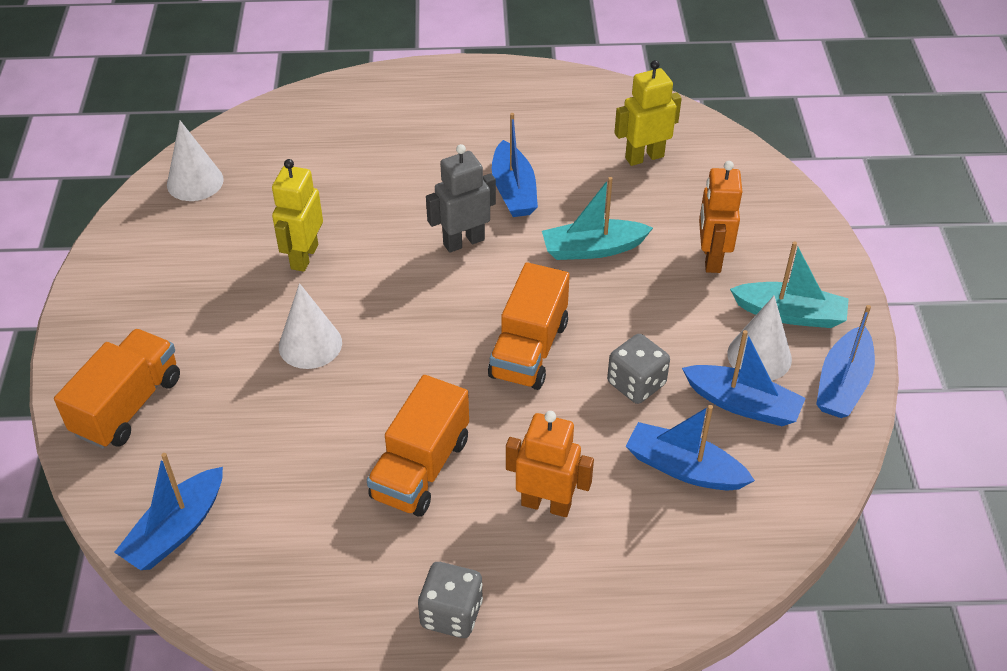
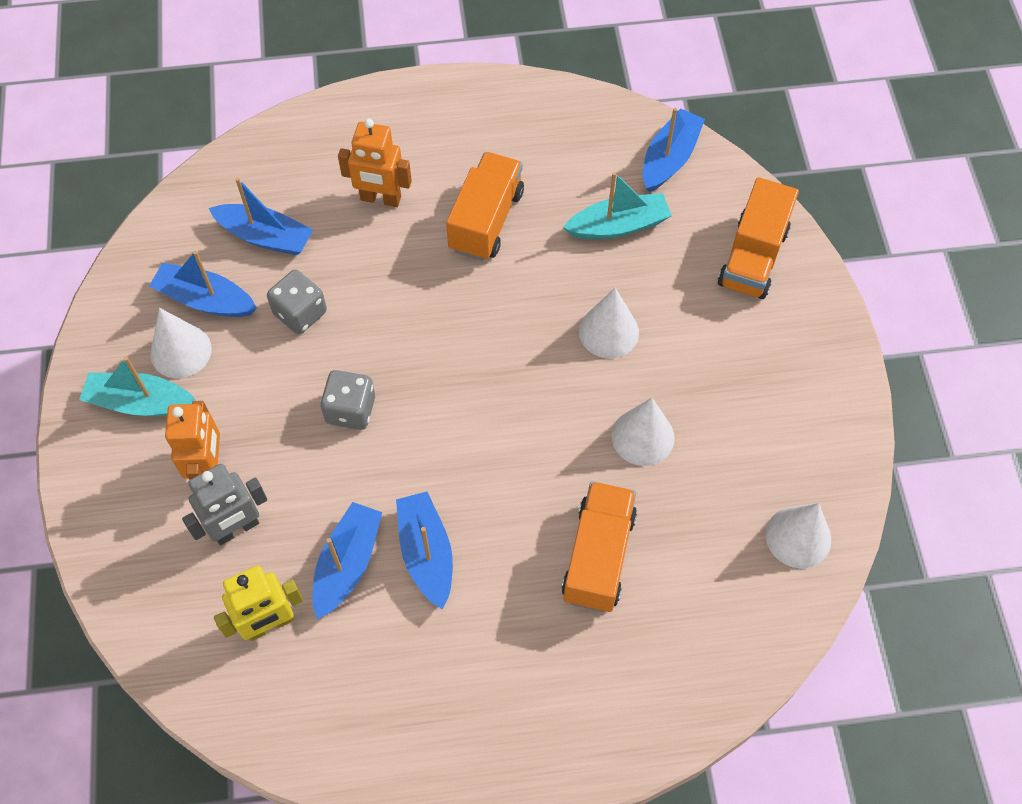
camera: 175 degrees right, 15 degrees up
yellow robot [272,159,323,272] -> white cone [612,398,675,466]
grey dice [418,562,483,638] -> grey dice moved to [320,370,375,430]
grey robot [426,144,496,253] -> grey robot moved to [182,464,267,545]
orange truck [488,262,570,390] -> orange truck moved to [562,481,637,612]
turquoise boat [542,177,653,260] -> turquoise boat moved to [563,172,672,239]
blue boat [816,305,875,418] -> blue boat moved to [312,502,382,619]

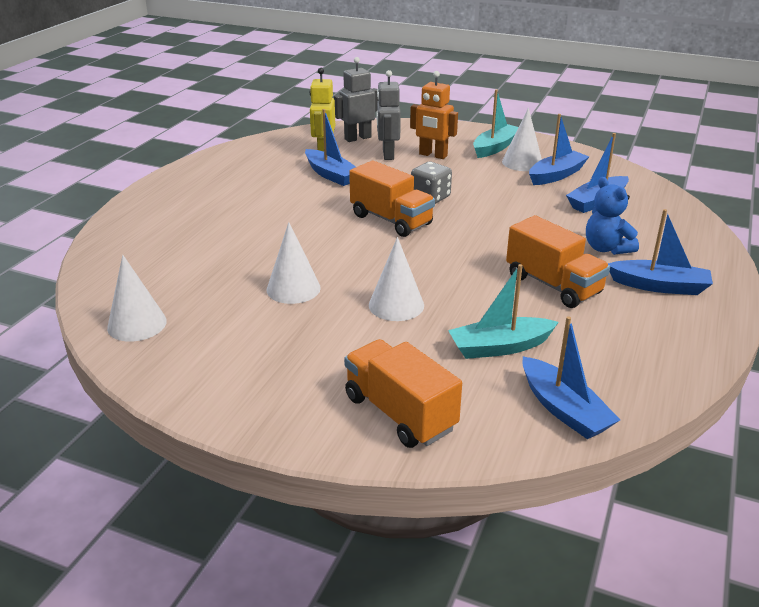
camera: 120 degrees right, 30 degrees down
grey dice [267,270,327,334] -> none
orange robot [338,119,412,207] -> blue teddy bear [586,177,639,255]
blue boat [396,492,453,609] -> blue boat moved to [608,209,713,295]
orange truck [562,481,637,612] -> orange truck moved to [349,160,435,237]
turquoise boat [563,172,672,239] -> turquoise boat turned 60 degrees clockwise [448,264,559,359]
none -> grey robot [334,57,378,142]

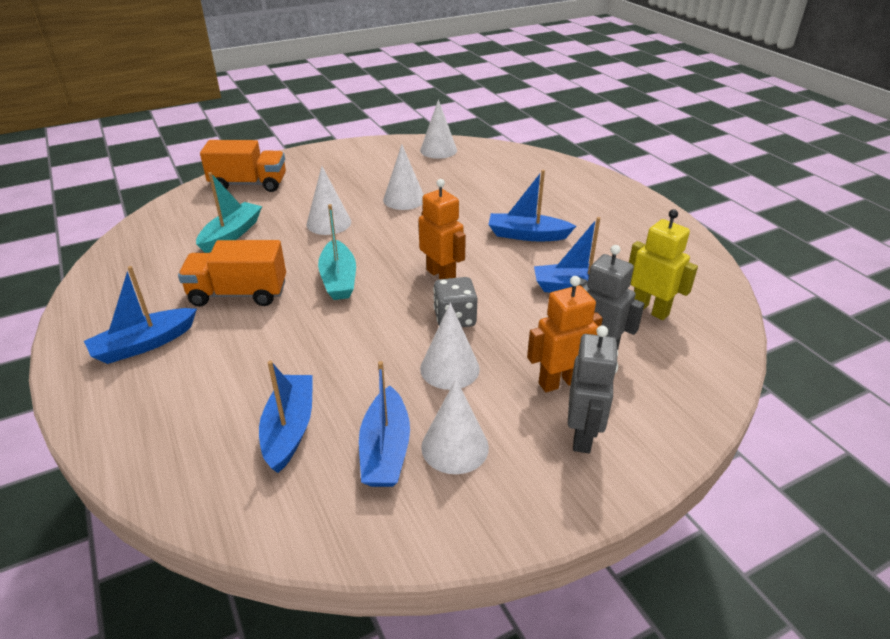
camera: 130 degrees right, 5 degrees up
grey robot [334,57,378,142] -> grey robot moved to [568,325,618,453]
orange truck [349,160,435,237] -> orange robot [419,179,466,279]
turquoise boat [473,89,518,158] -> turquoise boat moved to [318,204,356,300]
blue boat [522,316,620,439] -> blue boat moved to [488,170,576,241]
blue teddy bear [586,177,639,255] -> none
none -> white cone [420,303,480,390]

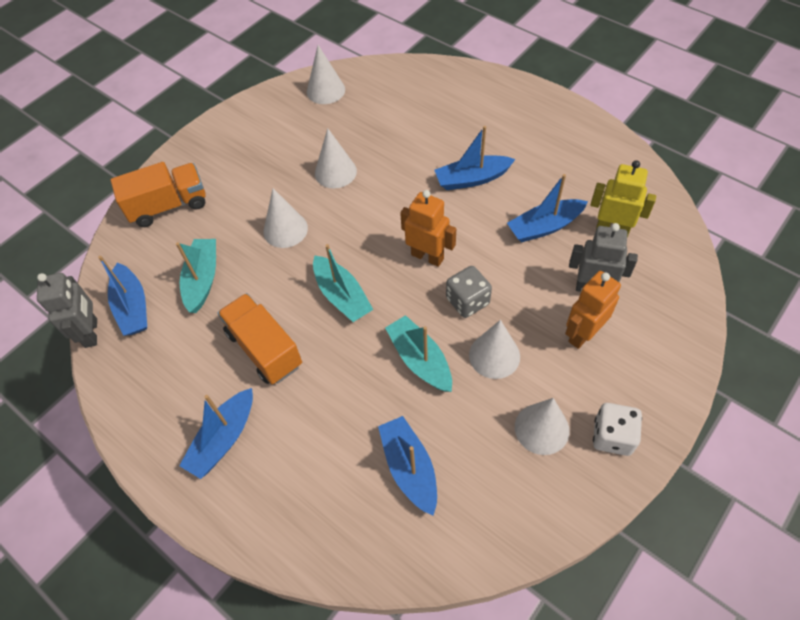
camera: 20 degrees left, 20 degrees up
orange truck [178,240,286,307] -> orange truck turned 75 degrees clockwise [218,293,302,384]
blue boat [359,361,410,487] -> blue boat moved to [98,256,147,336]
grey robot [568,325,618,453] -> grey robot moved to [37,273,97,348]
none -> turquoise boat [385,315,452,392]
none -> white dice [593,403,642,456]

